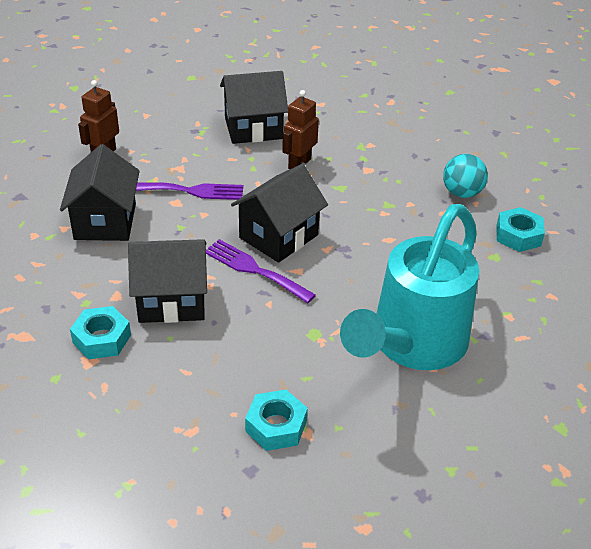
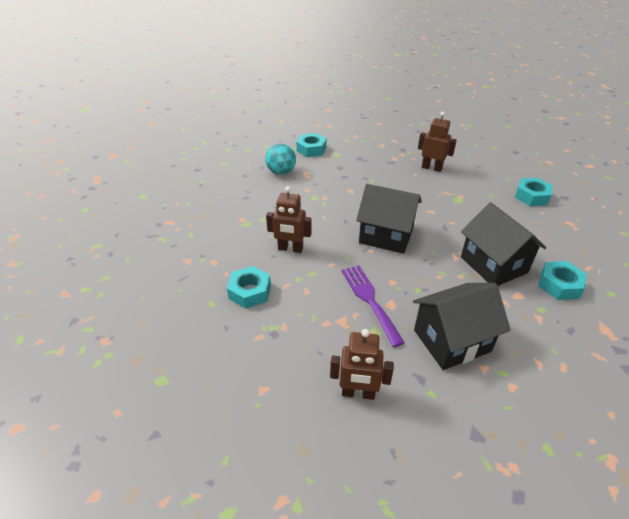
camera: 110 degrees left, 0 degrees up
purple fork [206,239,316,303] -> none
black house [220,71,288,144] -> turquoise nut [227,266,271,309]
turquoise watering can [340,204,479,370] -> brown robot [418,112,457,172]

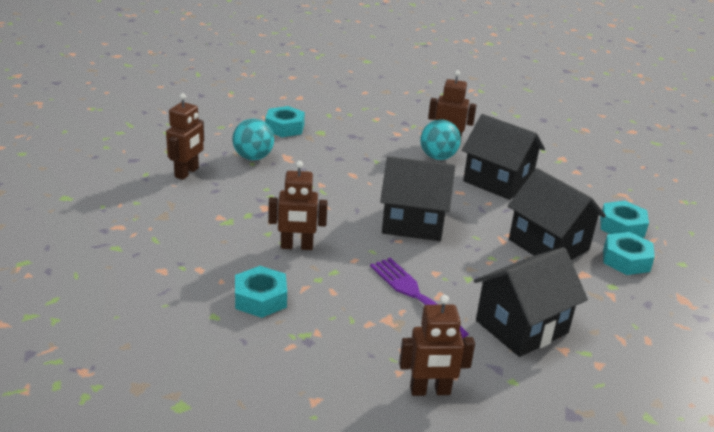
camera: 15 degrees left, 10 degrees down
turquoise nut [515,178,553,206] -> turquoise nut moved to [600,201,649,238]
none -> brown robot [166,93,204,180]
none -> turquoise ball [420,119,461,160]
none -> black house [462,114,545,200]

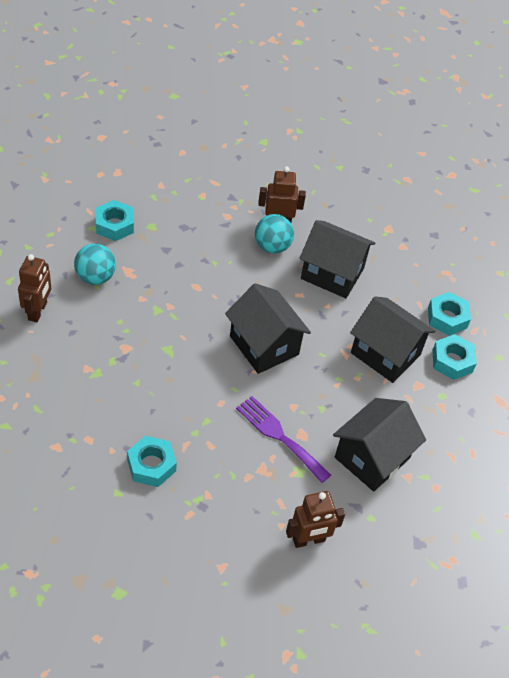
camera: 15 degrees left, 20 degrees up
brown robot [269,161,328,250] -> none
black house [380,156,455,241] -> black house turned 60 degrees clockwise [225,283,311,374]

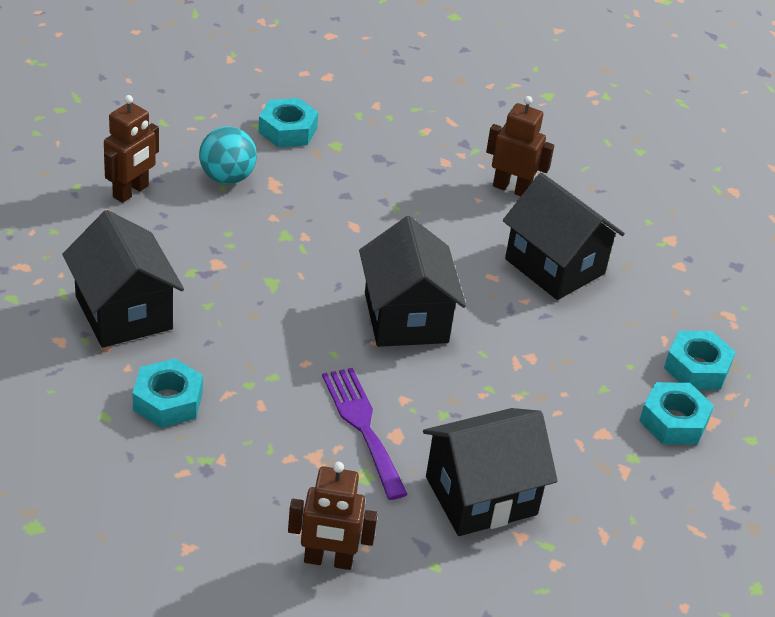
camera: 25 degrees right, 10 degrees down
turquoise ball [255,214,294,254] -> none
black house [350,296,435,383] -> black house moved to [62,210,184,348]

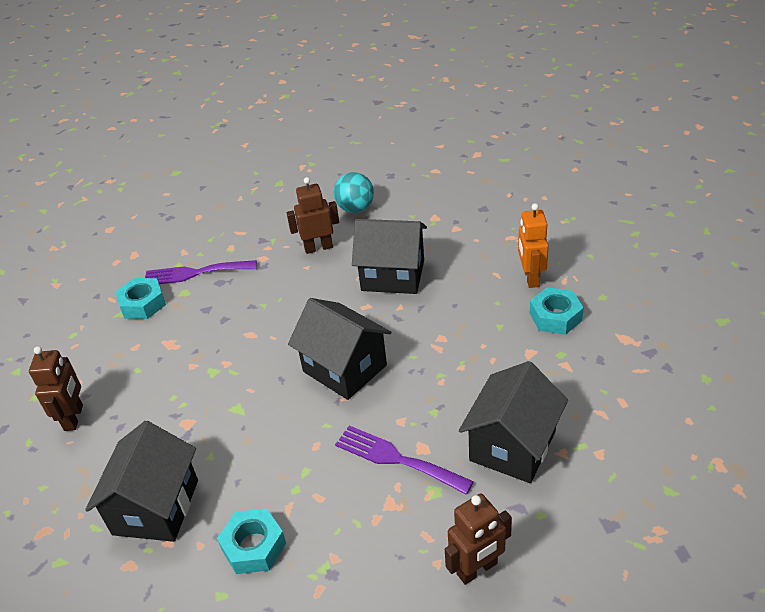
camera: 30 degrees left, 0 degrees up
black house [62,210,184,348] -> black house turned 75 degrees clockwise [85,421,198,542]
turquoise ball [199,126,257,184] -> turquoise ball moved to [334,172,374,213]
turquoise nut [664,331,736,390] -> orange robot [518,203,549,288]
none -> purple fork [145,260,257,284]

